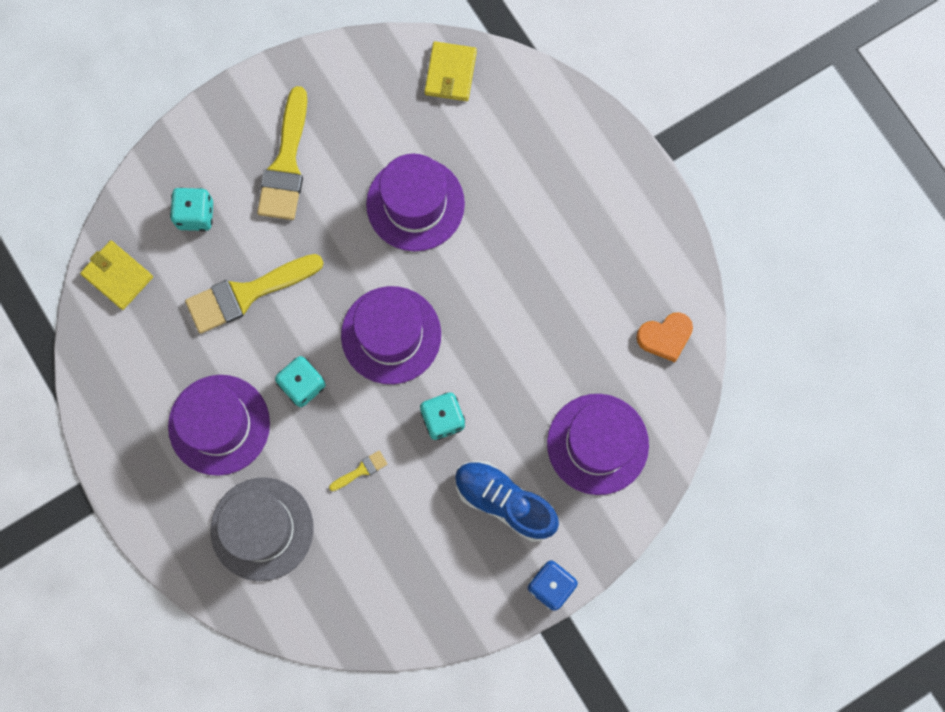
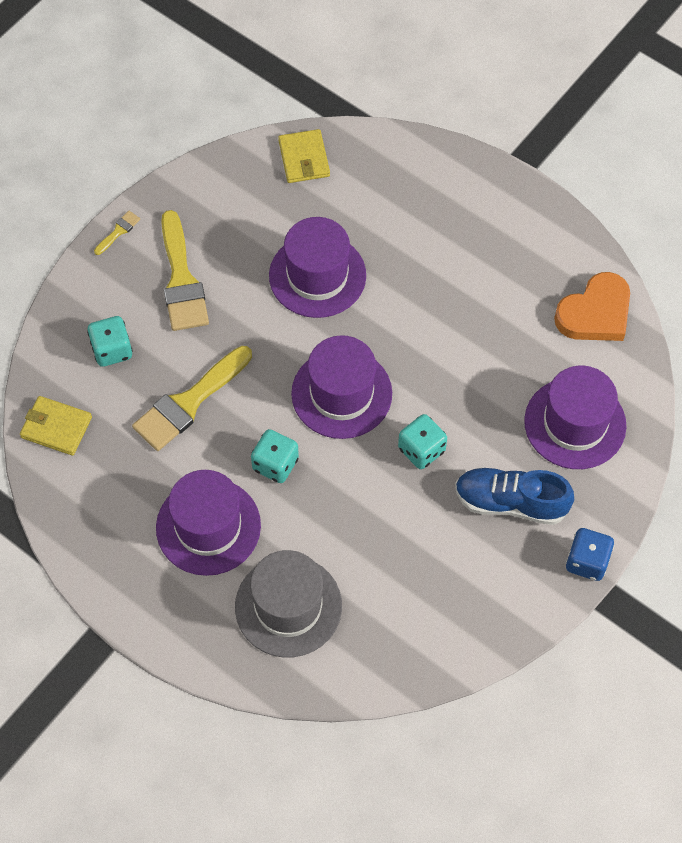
camera: 20 degrees left, 15 degrees down
yellow brush [329,450,388,491] -> yellow brush moved to [94,211,140,255]
orange heart [636,312,693,362] -> orange heart [554,272,630,341], size x1.51

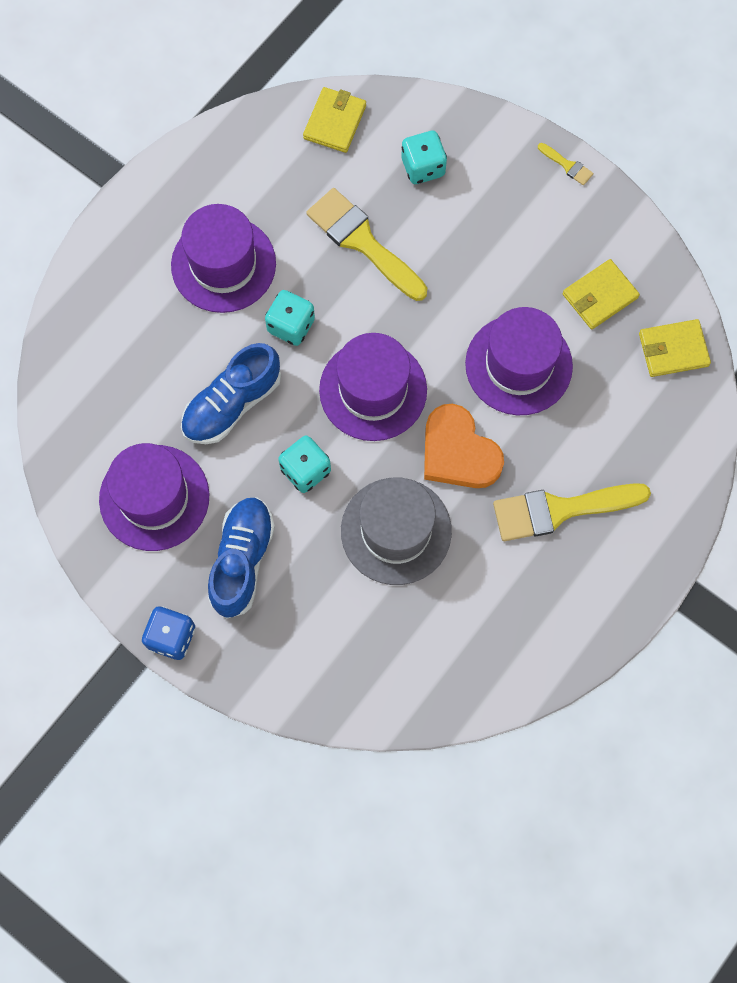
camera: 90 degrees right, 10 degrees up
yellow brush [161,210,209,331] -> yellow brush moved to [493,483,651,541]
grey hat [235,550,342,658] -> grey hat moved to [341,477,452,585]
purple hat [524,366,627,469] -> purple hat moved to [99,443,209,551]
orange heart [554,272,630,341] -> orange heart moved to [424,404,504,488]
none -> blue shoe [181,343,281,444]
none -> yellow wallet [563,259,640,329]

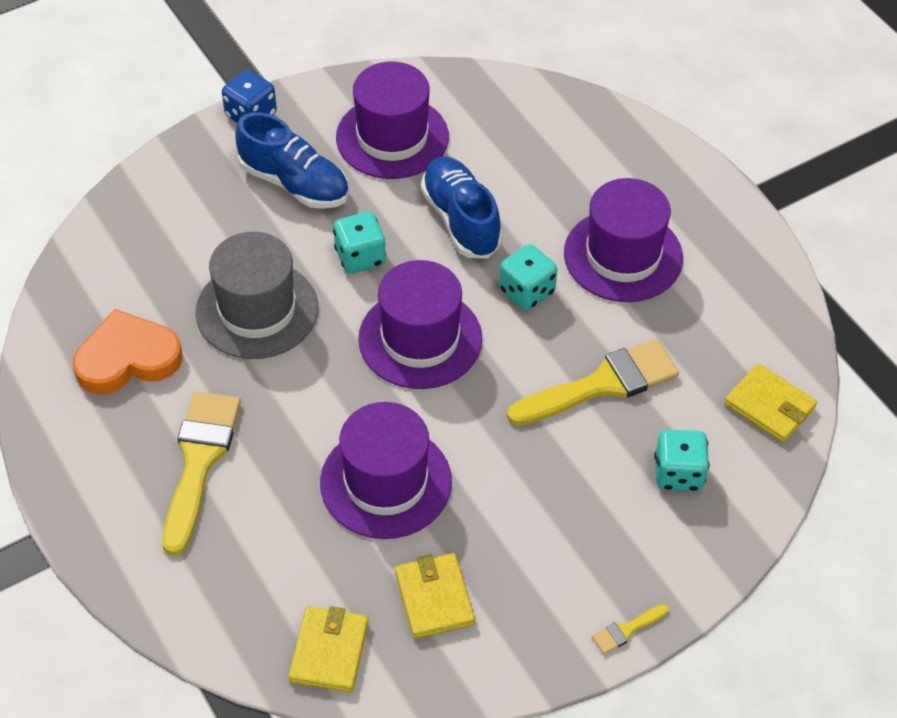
camera: 110 degrees right, 20 degrees down
orange heart [424,404,504,488] -> orange heart moved to [73,309,183,394]

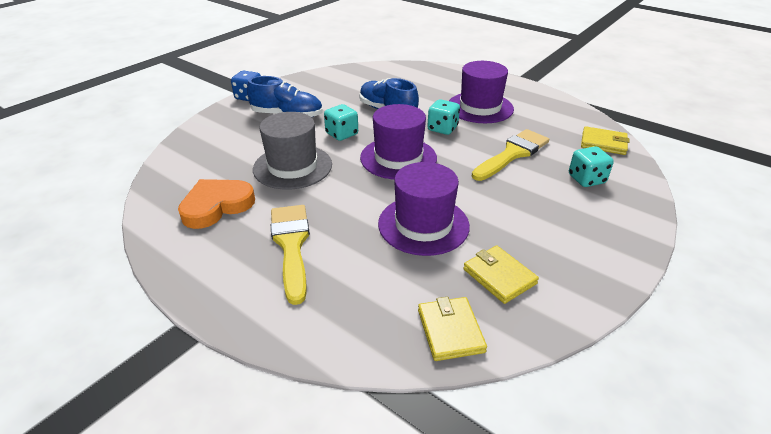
camera: 20 degrees left, 15 degrees down
purple hat [336,62,449,179] -> none
yellow brush [592,604,669,654] -> none

